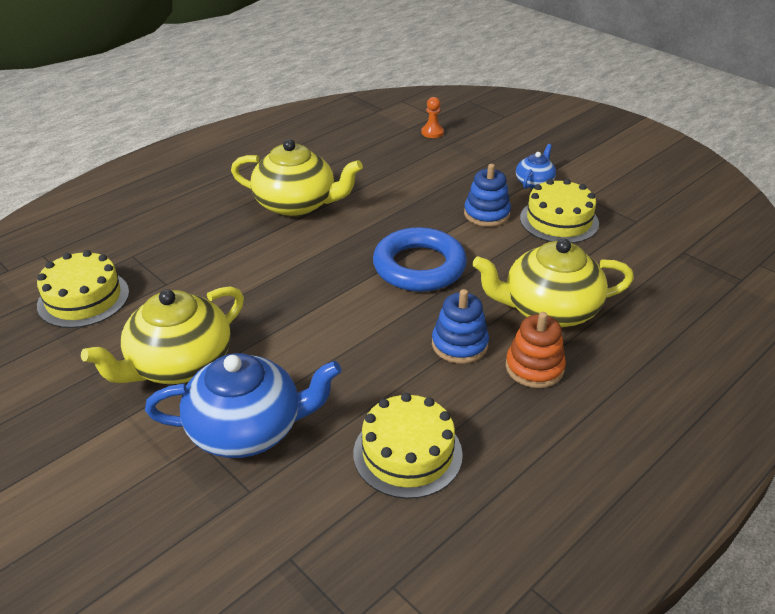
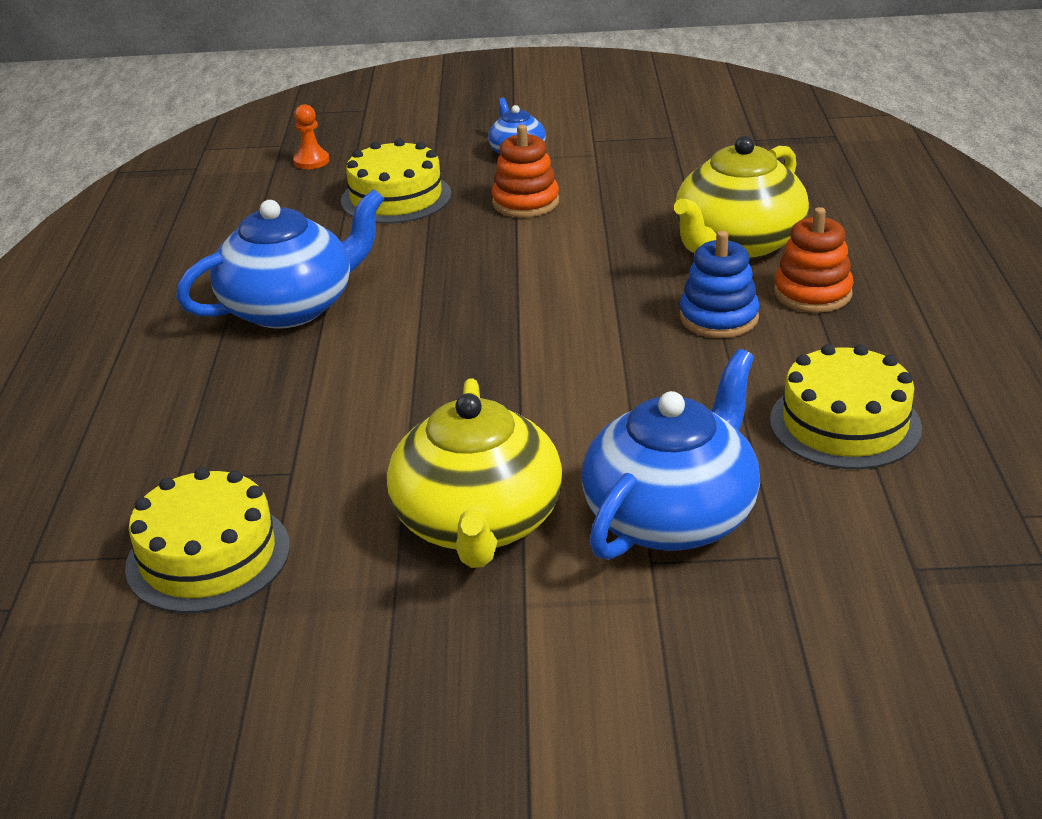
camera: 45 degrees left, 5 degrees down
yellow teapot [231,139,363,217] -> blue teapot [176,189,384,329]
blue ring [373,227,467,292] -> none
blue stacking toy [464,164,511,227] -> orange stacking toy [492,125,559,218]
yellow cake [520,179,599,243] -> yellow cake moved to [341,139,452,224]

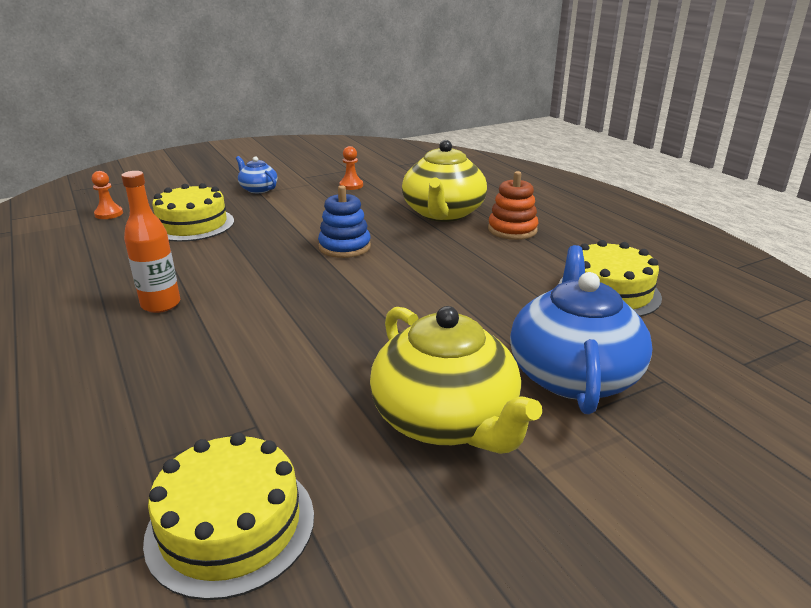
camera: 30 degrees left, 5 degrees down
blue teapot [176,189,384,329] -> orange bottle [121,171,180,313]
orange stacking toy [492,125,559,218] -> none
blue stacking toy [680,231,760,338] -> blue stacking toy moved to [318,185,371,258]
none -> orange pawn [339,146,363,190]

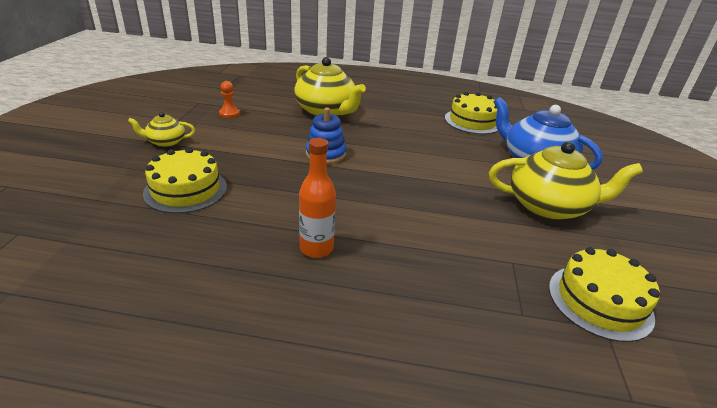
camera: 55 degrees left, 5 degrees up
orange pawn [92,171,123,219] -> none
blue teapot [236,156,278,193] -> yellow teapot [128,112,195,147]
orange stacking toy [488,171,538,240] -> none

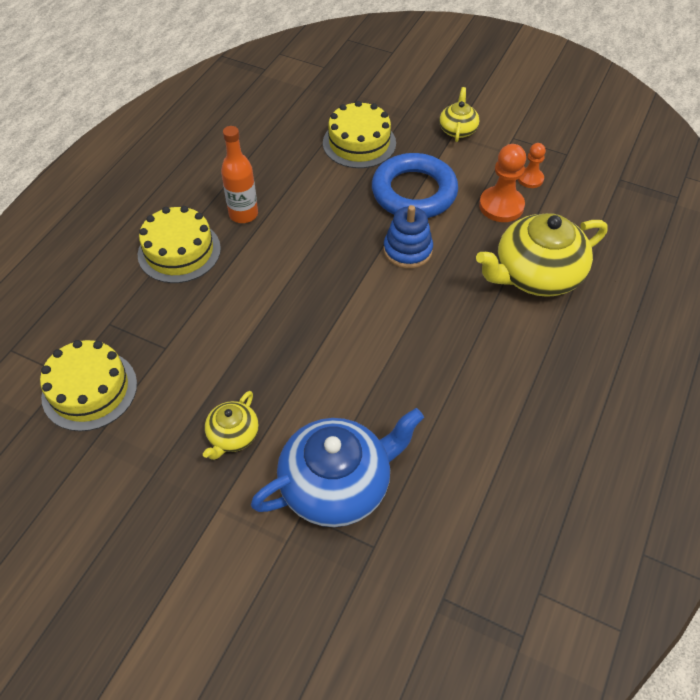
camera: 110 degrees right, 20 degrees up
yellow cake [445,92,498,134] -> yellow cake moved to [138,206,221,283]
yellow teapot [489,141,643,220] -> yellow teapot [203,391,259,460], size x0.50
none -> blue ring [372,153,458,218]
none -> orange pawn [479,144,526,222]

